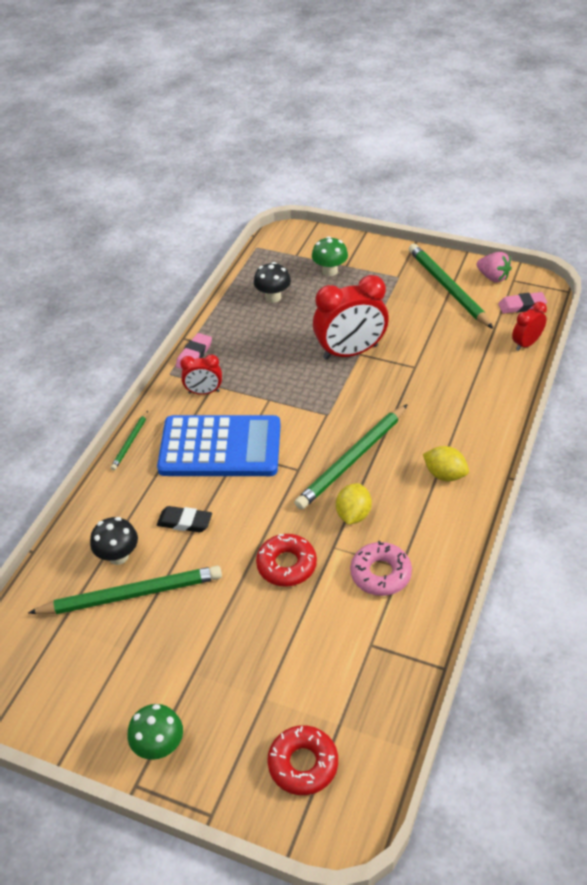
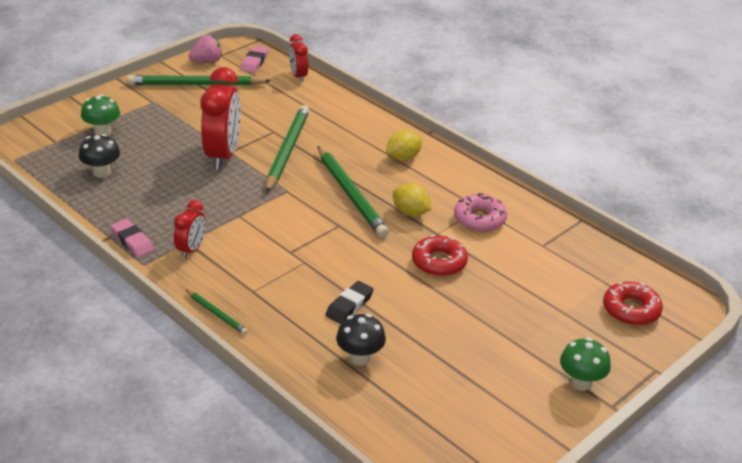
camera: 70 degrees left, 10 degrees down
green pencil [28,566,222,614] -> green pencil moved to [266,105,310,193]
blue calculator [157,415,281,476] -> none

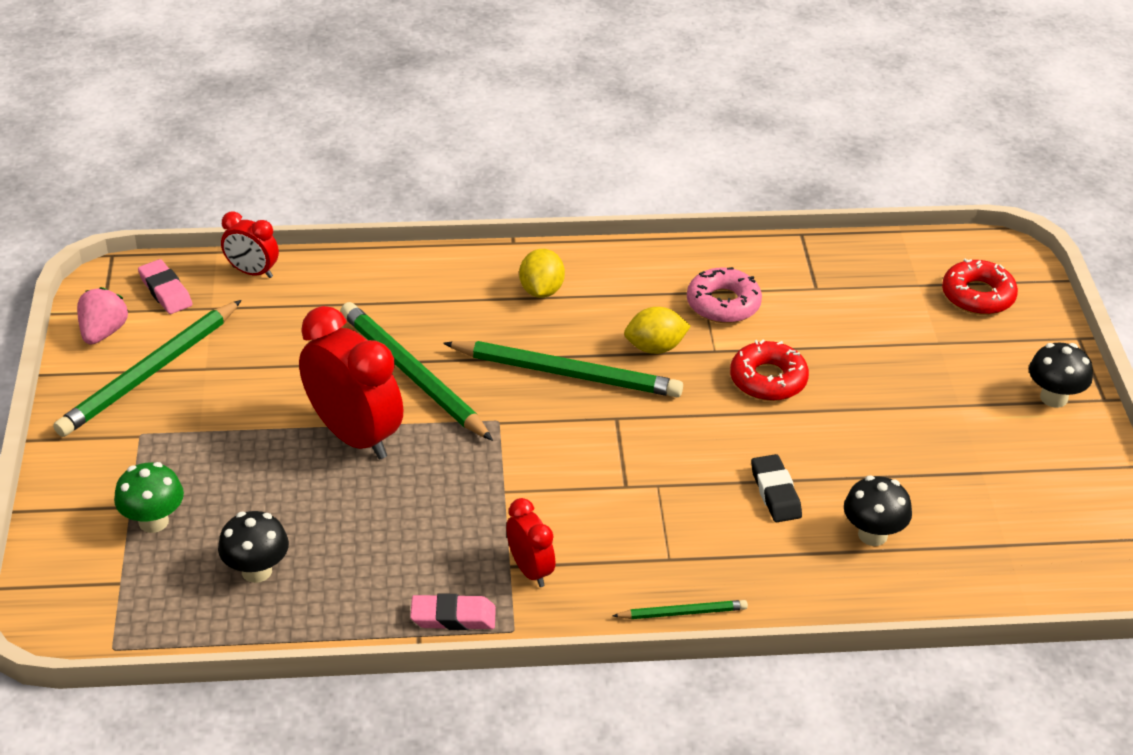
camera: 50 degrees left, 5 degrees up
green mushroom [560,337,611,391] -> black mushroom [1029,343,1093,408]

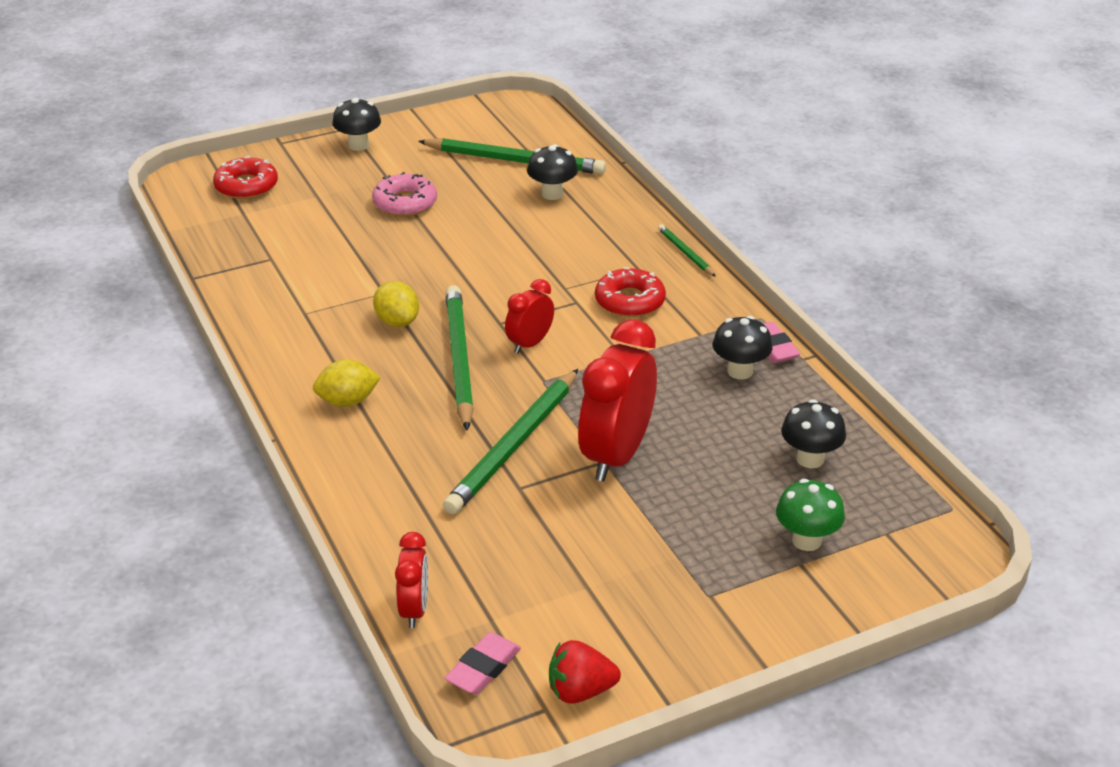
camera: 110 degrees left, 5 degrees down
green pencil [53,300,242,437] -> green pencil moved to [418,138,606,174]
pink strawberry [77,287,128,345] -> red strawberry [549,640,621,704]
red clock [506,498,555,587] -> red clock moved to [505,279,554,353]
pink donut [687,267,762,323] -> pink donut moved to [372,172,437,216]
red donut [730,340,809,401] -> red donut moved to [595,267,666,317]
black eraser [751,454,802,522] -> none
none -> black mushroom [713,316,773,379]

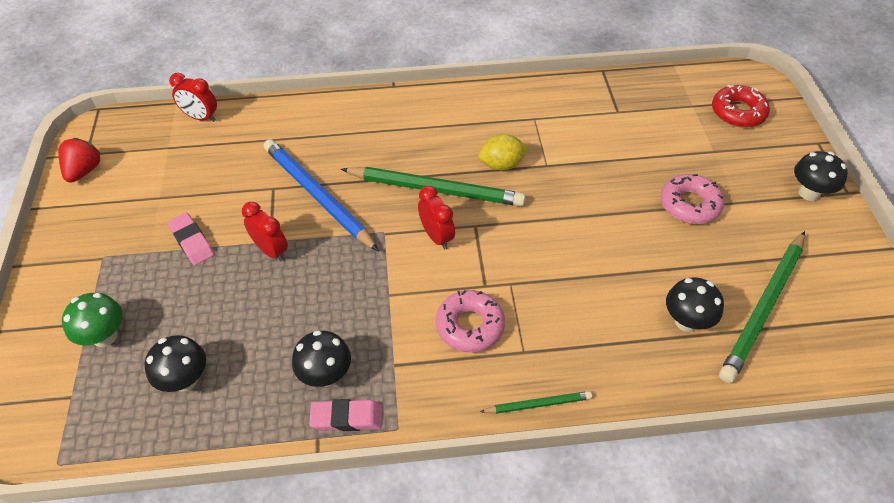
camera: 110 degrees right, 15 degrees up
yellow lemon [313,359,381,407] -> none
green pencil [443,369,578,514] -> blue pencil [264,139,379,251]
pink eraser [444,632,521,695] -> pink eraser moved to [168,213,214,265]
red clock [578,319,657,481] -> red clock [242,202,288,261], size x0.53
red donut [595,267,666,317] -> pink donut [436,290,505,352]

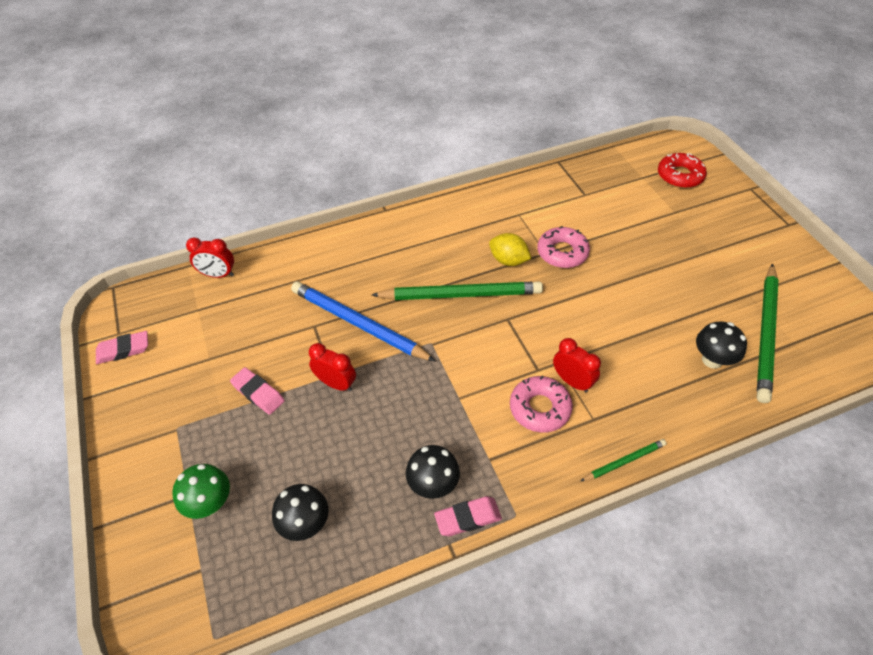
camera: 15 degrees left, 0 degrees up
red strawberry [58,138,101,183] -> pink eraser [96,331,148,364]
red clock [418,186,455,249] -> red clock moved to [553,338,601,392]
yellow lemon [478,134,529,171] -> yellow lemon turned 60 degrees clockwise [489,233,532,266]
pink donut [661,174,724,224] -> pink donut moved to [537,226,590,268]
black mushroom [794,151,848,201] -> none

